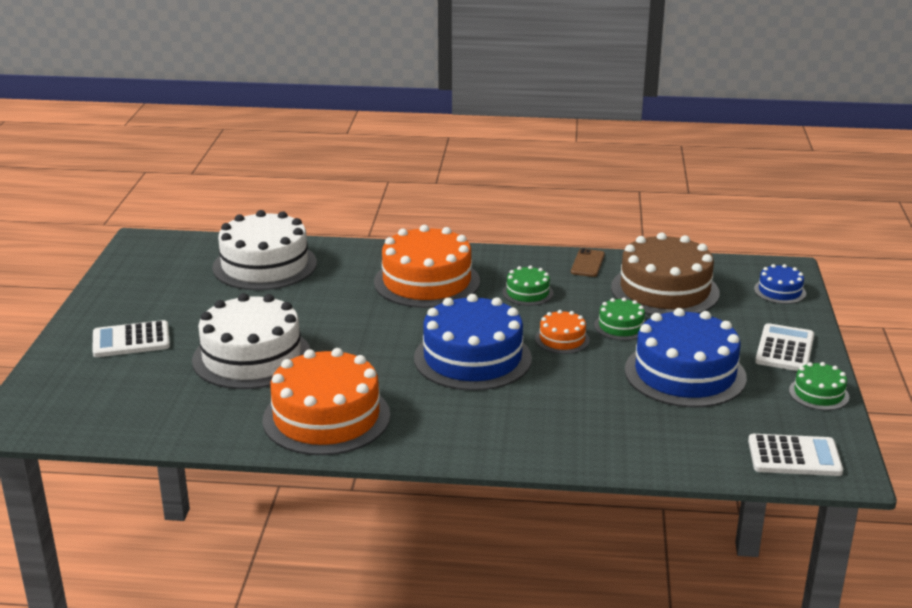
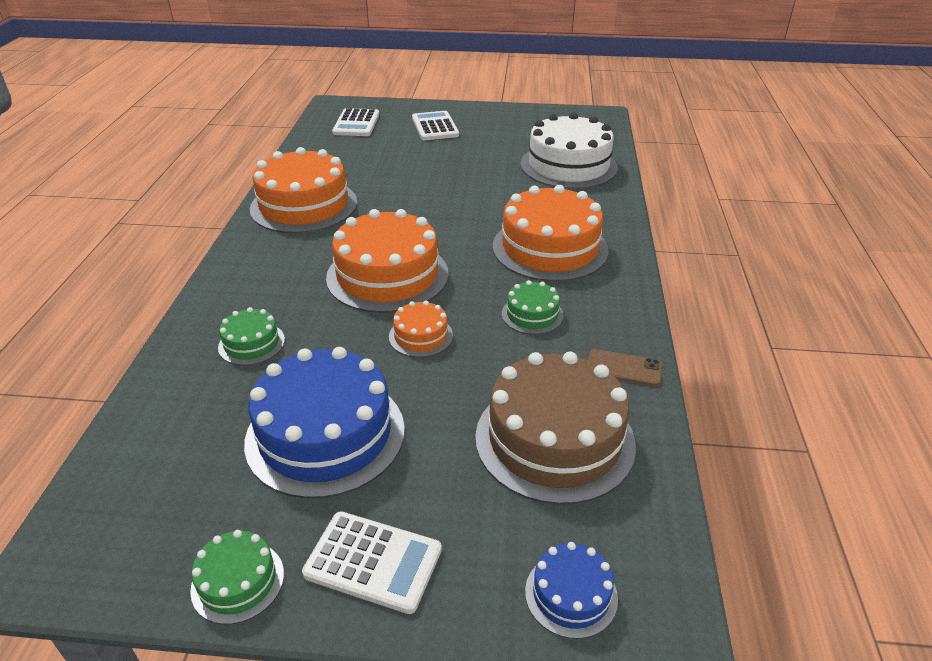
camera: 90 degrees right, 10 degrees up
white cake [192,293,310,389] -> none
blue cake [414,294,532,391] -> orange cake [326,209,448,313]
green cake [594,298,645,340] -> green cake moved to [218,307,285,365]
white calculator [748,434,843,476] -> white calculator moved to [332,108,379,136]

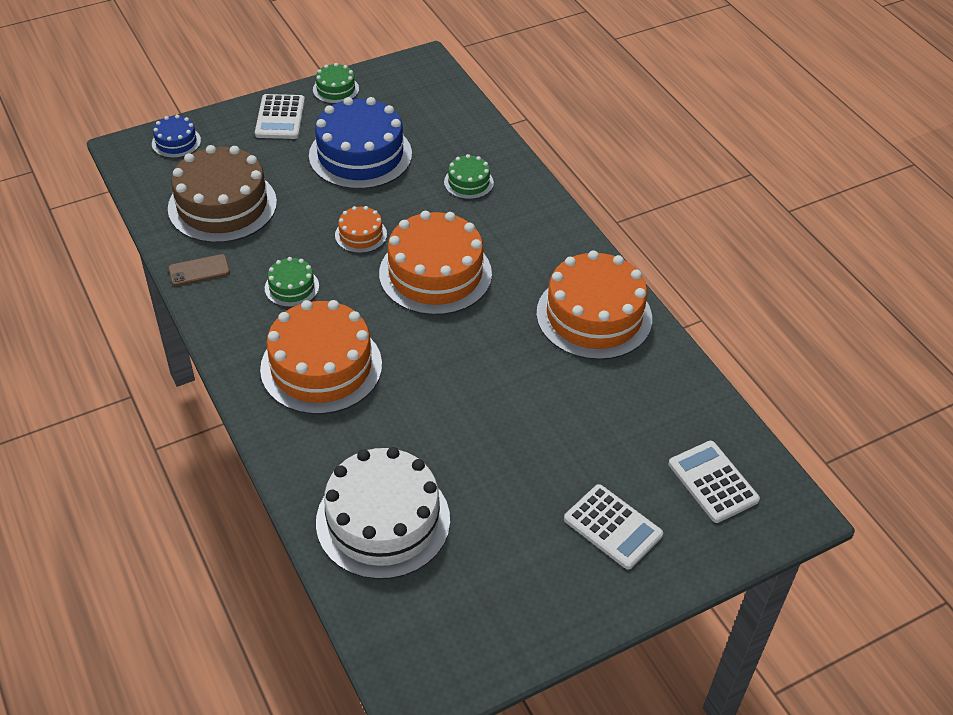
camera: 145 degrees right, 10 degrees up
white calculator [302,511,442,614] -> white calculator turned 75 degrees counterclockwise [255,94,305,139]

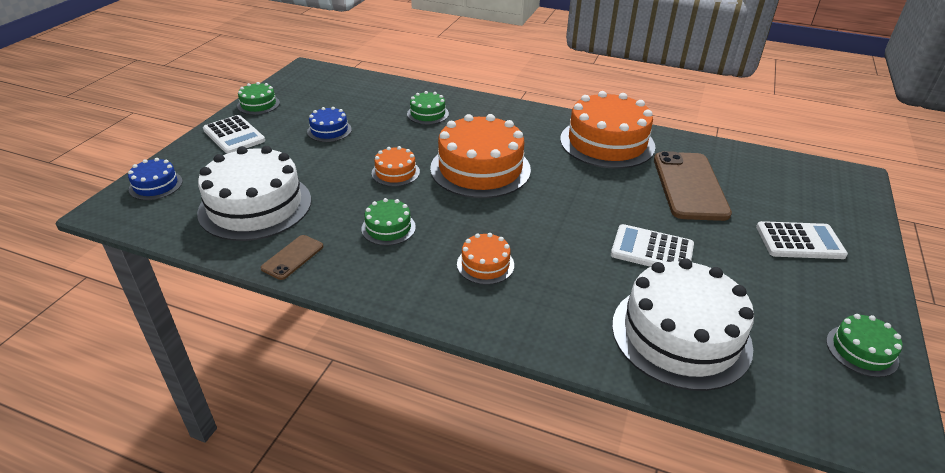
camera: 40 degrees left, 10 degrees down
brown cake [168,145,277,243] -> white cake [197,146,311,241]
orange cake [260,300,382,414] -> orange cake [457,233,514,285], size x0.47
blue cake [309,97,412,189] -> blue cake [307,107,352,142], size x0.47
white calculator [669,441,760,523] -> white calculator moved to [611,224,694,267]
none -> brown phone [654,151,732,221]
none -> green cake [826,314,902,377]

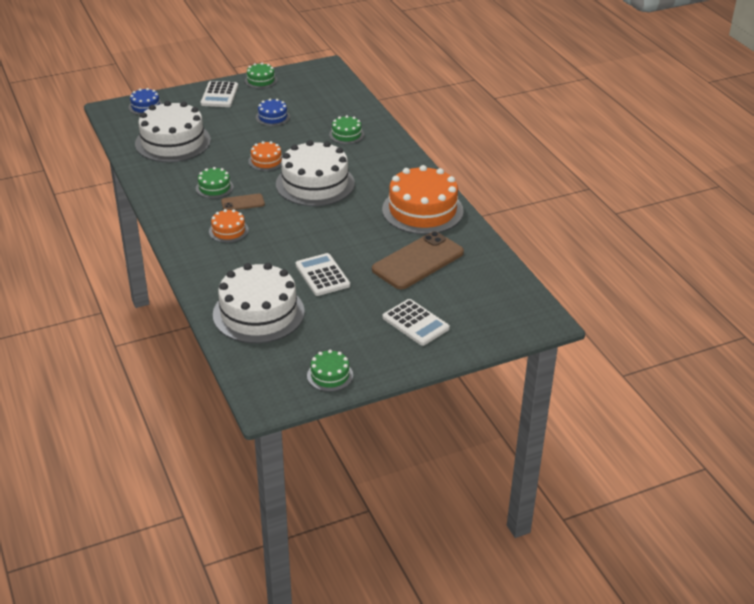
camera: 45 degrees right, 0 degrees up
brown phone [261,235,323,280] -> brown phone moved to [221,194,265,210]
orange cake [430,114,531,198] -> white cake [276,140,355,206]

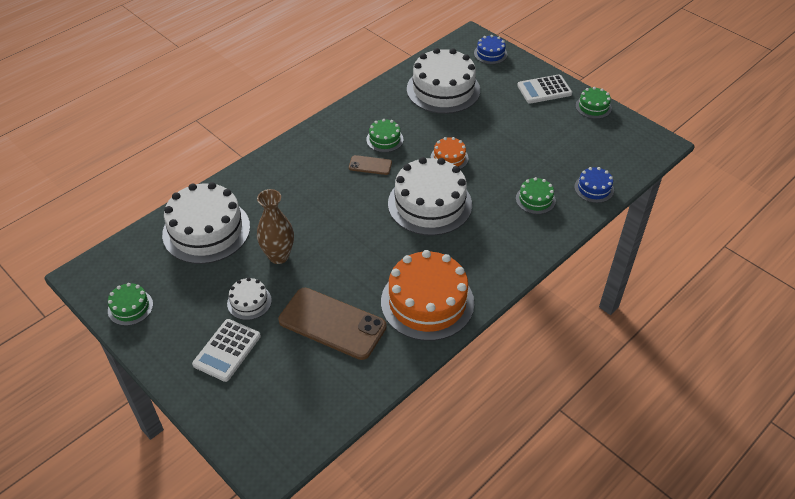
camera: 70 degrees right, 10 degrees up
orange cake [209,209,249,243] -> none
brown phone [221,194,265,210] -> brown phone turned 45 degrees counterclockwise [349,155,392,175]
blue cake [256,99,290,126] -> blue cake moved to [574,167,614,203]
white calculator [296,253,350,296] -> brown vase [257,189,294,264]
none -> white cake [227,277,272,320]

